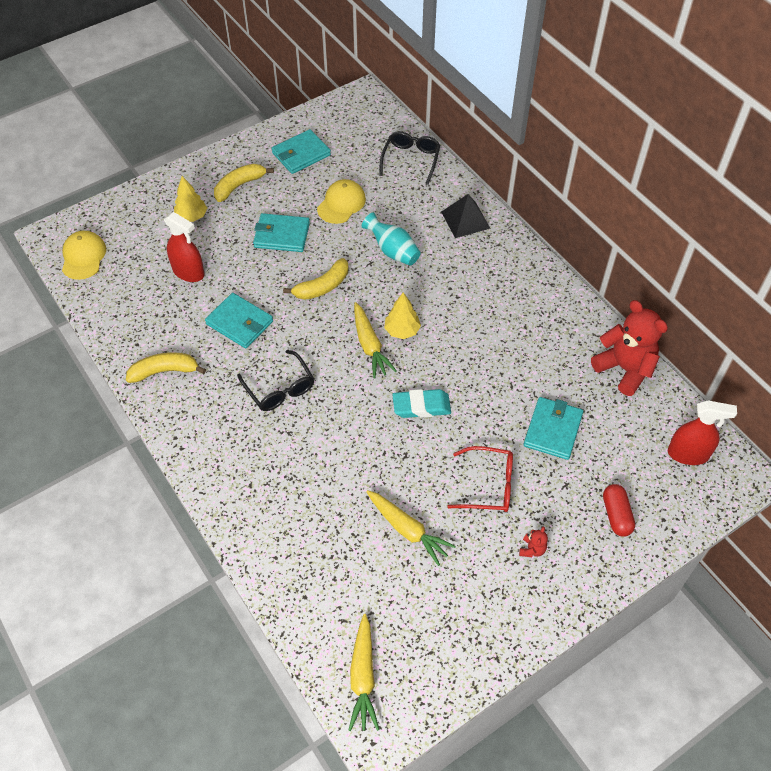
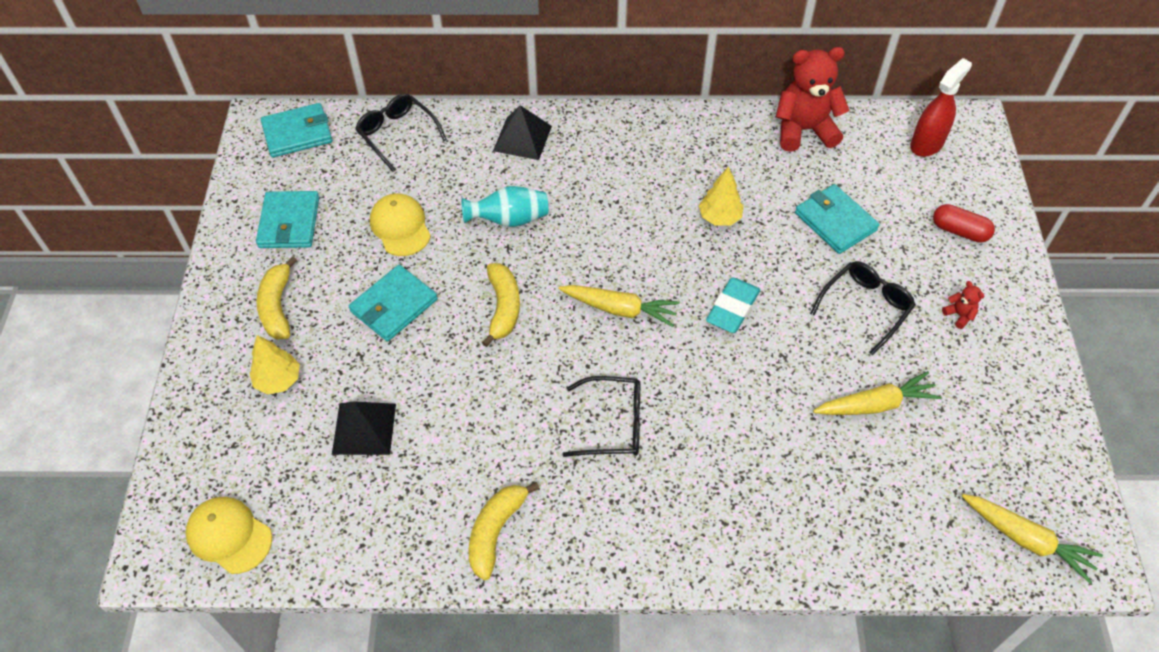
camera: 55 degrees left, 0 degrees up
red spray bottle [164,212,205,282] -> black pyramid [332,401,396,455]
turquoise wallet [205,293,273,348] -> turquoise wallet moved to [261,103,332,158]
yellow tree [384,292,421,339] -> yellow tree moved to [699,166,744,226]
red glasses [447,446,513,512] -> black glasses [810,261,916,356]

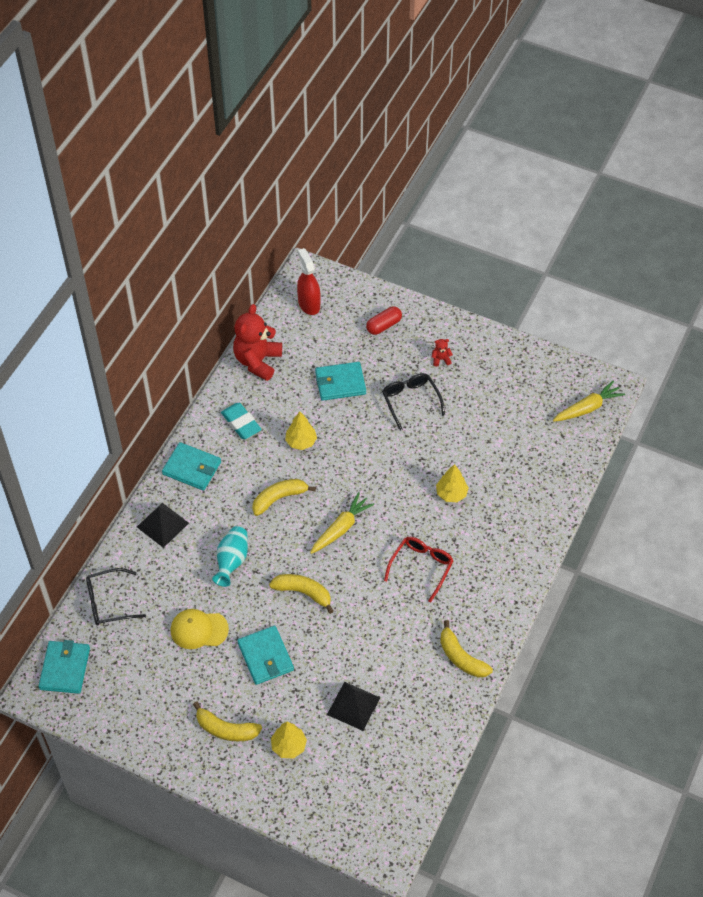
camera: 65 degrees left, 0 degrees up
yellow cap [186,497,272,574] -> none
turquoise wallet [256,191,319,248] -> turquoise wallet moved to [162,442,221,491]
black glasses [562,376,640,457] -> red glasses [384,537,454,602]
turquoise eraser [706,277,760,333] -> turquoise eraser moved to [221,403,262,439]
yellow carrot [813,371,942,415] -> none
none -> yellow banana [252,479,316,516]
none -> yellow tree [436,464,469,502]

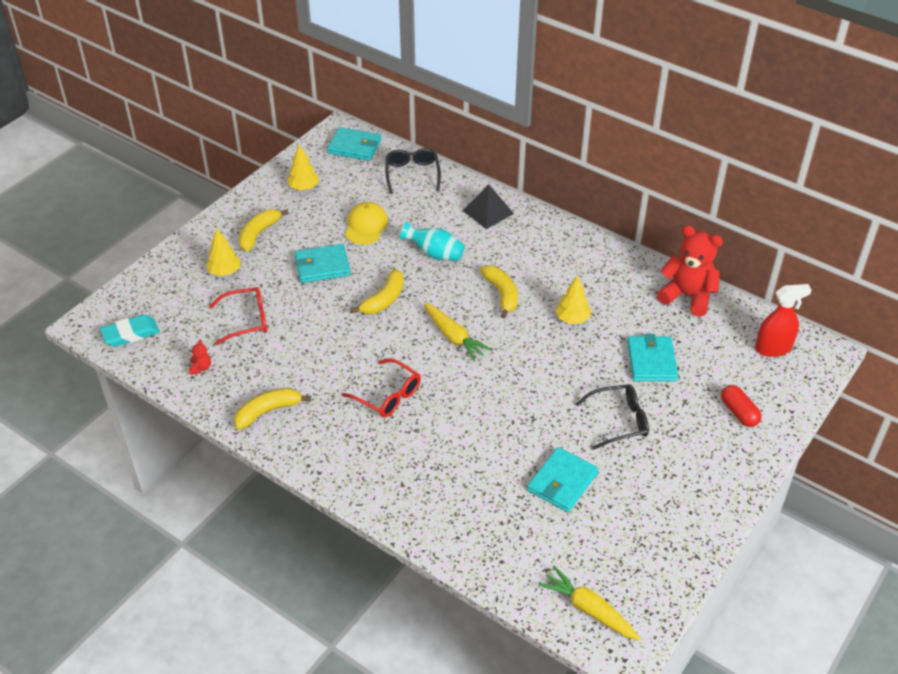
camera: 100 degrees right, 10 degrees down
turquoise wallet [162,442,221,491] -> turquoise wallet moved to [527,447,598,512]
turquoise eraser [221,403,262,439] -> turquoise eraser moved to [100,314,160,347]
black pyramid [327,682,380,731] -> red glasses [209,287,267,345]
red teddy bear [432,339,453,367] -> red teddy bear moved to [189,339,211,375]
yellow tree [436,464,469,502] -> yellow tree moved to [287,145,319,190]
yellow carrot [553,381,625,422] -> yellow carrot turned 150 degrees clockwise [538,566,641,640]

